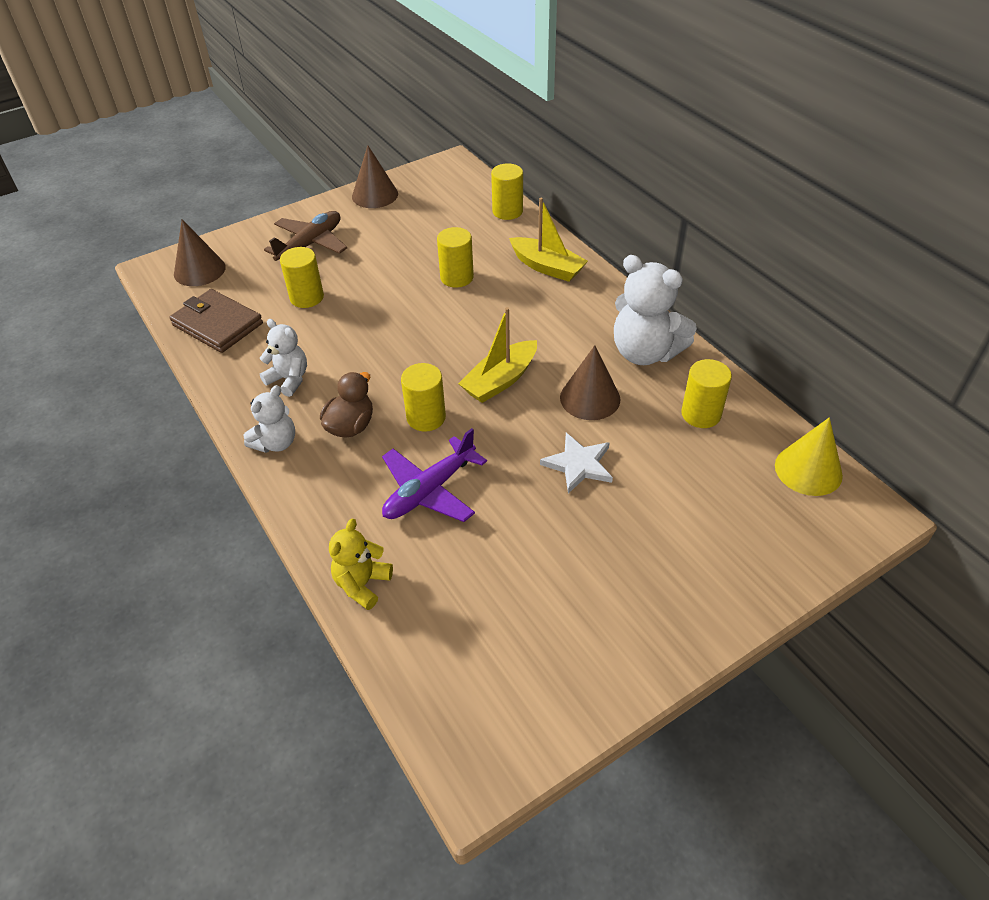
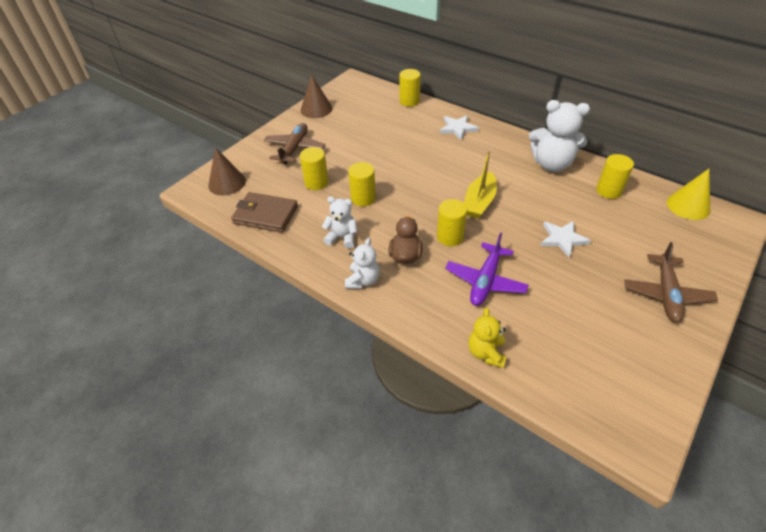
camera: 20 degrees left, 0 degrees up
yellow cylinder [437,227,474,288] -> yellow cylinder moved to [348,162,376,206]
yellow boat [509,198,588,282] -> white star [440,115,479,140]
brown cone [560,345,620,420] -> none
none -> brown plane [624,242,718,322]

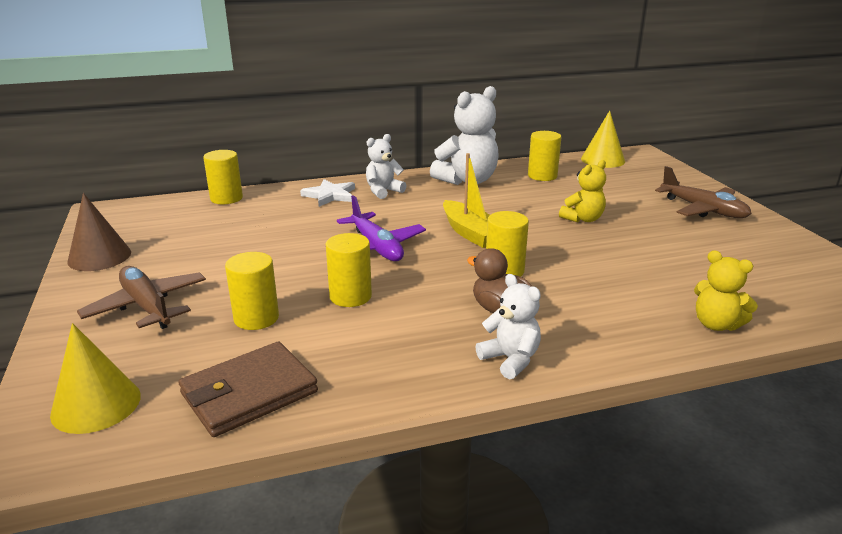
camera: 55 degrees left, 20 degrees down
brown cone [208,147,246,195] -> yellow cone [50,323,141,434]
white teddy bear [322,197,358,249] -> white teddy bear moved to [366,134,406,199]
purple plane [445,233,529,306] -> purple plane moved to [337,195,426,261]
white star [540,221,591,258] -> yellow teddy bear [559,160,606,222]

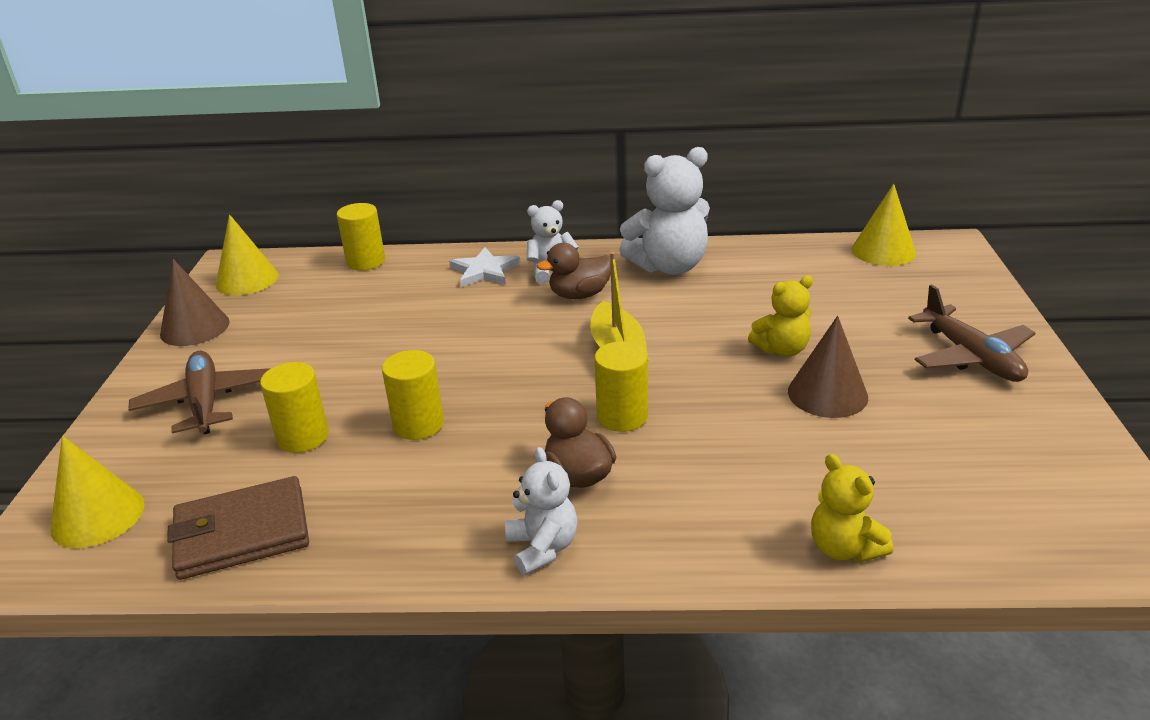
camera: 20 degrees right, 5 degrees up
purple plane [337,195,426,261] -> none
yellow cylinder [528,131,562,181] -> none
none -> yellow cone [215,214,279,295]
none -> brown duck [537,243,611,299]
none -> brown cone [788,316,868,418]

